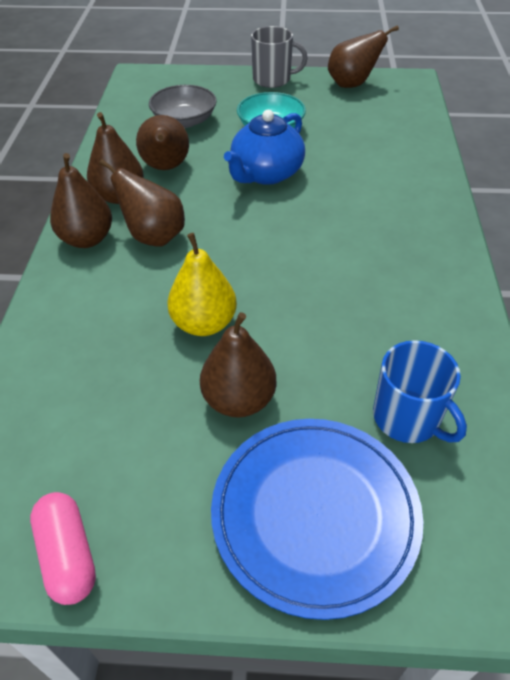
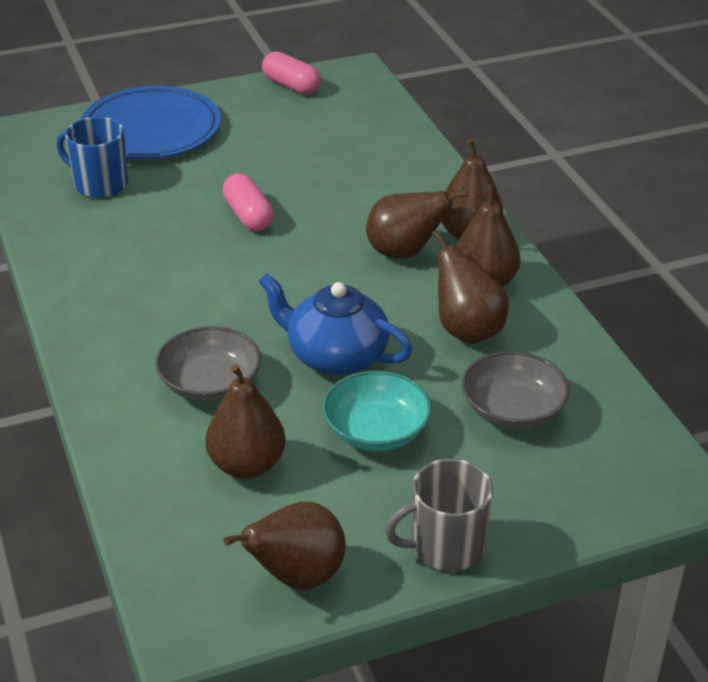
camera: 155 degrees right, 10 degrees down
yellow pear [167,233,237,336] -> none
brown pear [200,312,276,418] -> brown pear moved to [205,364,286,479]
blue teapot [224,110,305,185] -> blue teapot turned 75 degrees counterclockwise [258,273,412,375]
none -> grey bowl [155,326,261,402]
none -> pink capsule [222,174,274,231]

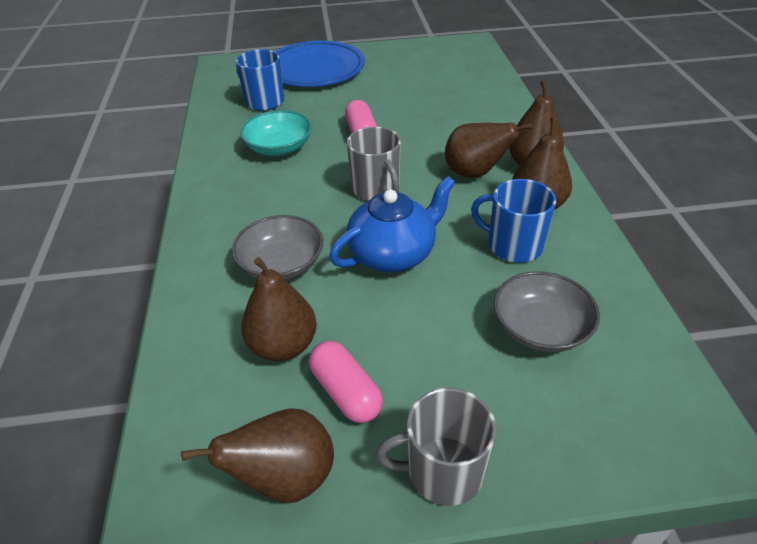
camera: 15 degrees right, 5 degrees up
blue teapot [258,273,412,375] -> blue teapot turned 105 degrees clockwise [329,176,456,272]
pink capsule [262,51,321,95] -> pink capsule moved to [309,341,383,423]
turquoise bowl [322,371,432,451] -> turquoise bowl moved to [240,110,312,156]
brown pear [432,230,509,344] -> blue mug [471,179,556,263]
none -> grey mug [347,127,401,201]

